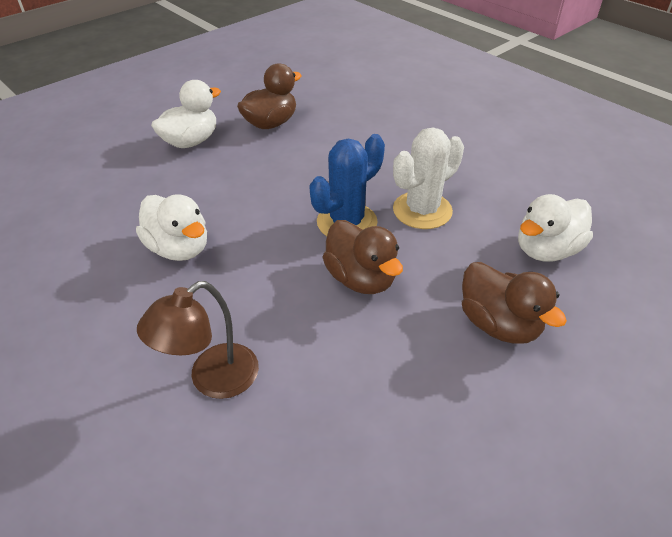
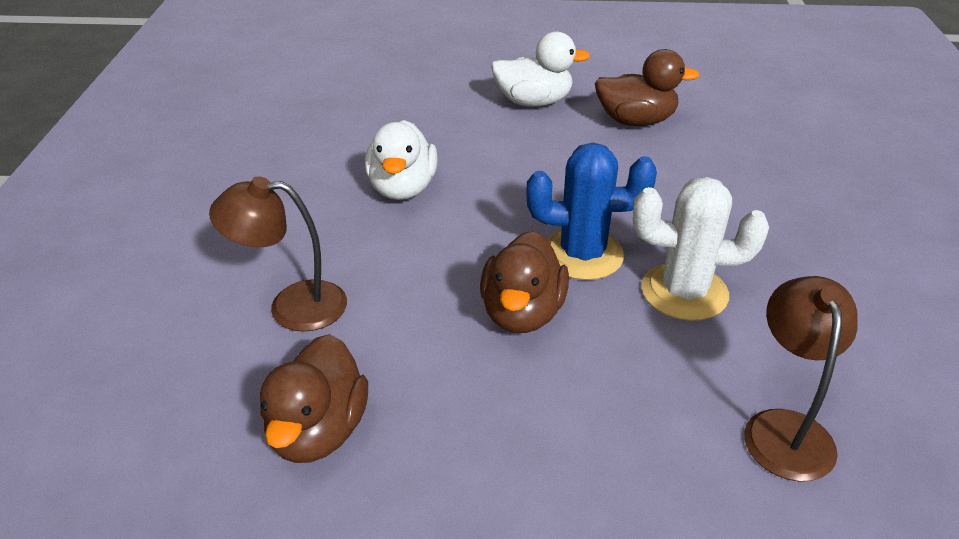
camera: 45 degrees right, 5 degrees down
brown duck [462,262,567,344] -> brown duck moved to [260,334,368,463]
white duck [518,194,593,262] -> brown lamp [744,276,858,482]

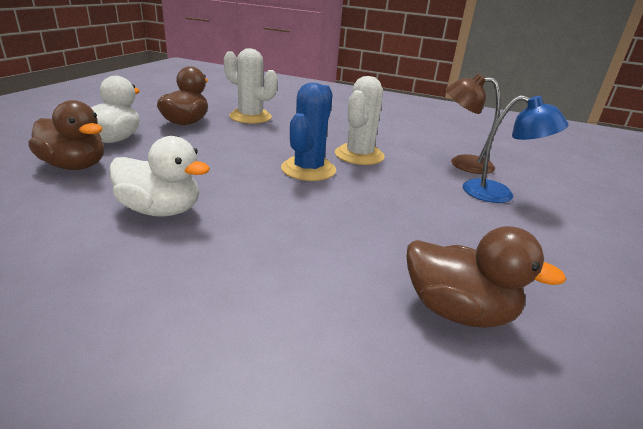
camera: 75 degrees left, 10 degrees down
brown lamp [209,176,347,332] -> none
brown duck [480,231,569,333] -> brown duck moved to [29,100,104,170]
none -> white cactus [224,48,278,124]
none -> blue lamp [463,95,569,203]

